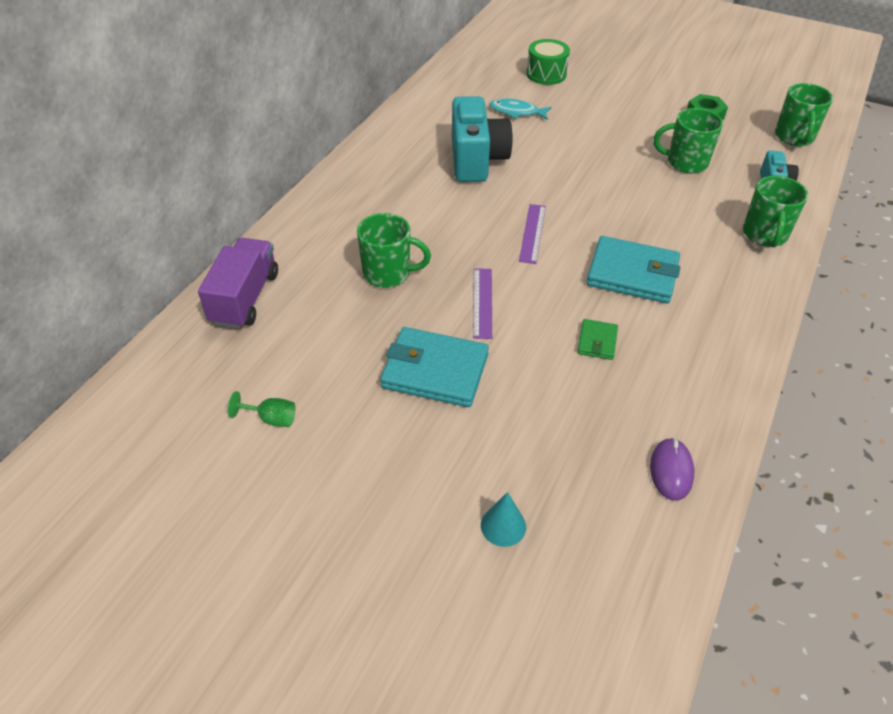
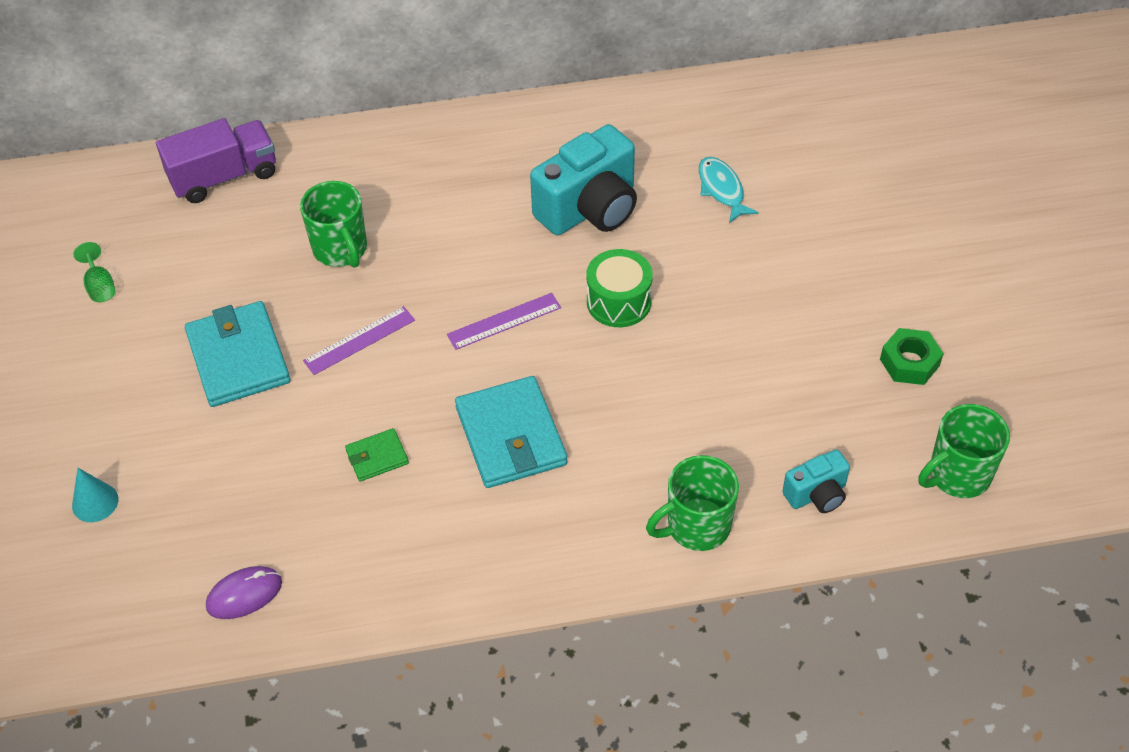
camera: 55 degrees right, 5 degrees up
green drum [526,39,570,85] -> green drum moved to [586,249,653,327]
green mug [654,108,723,173] -> none

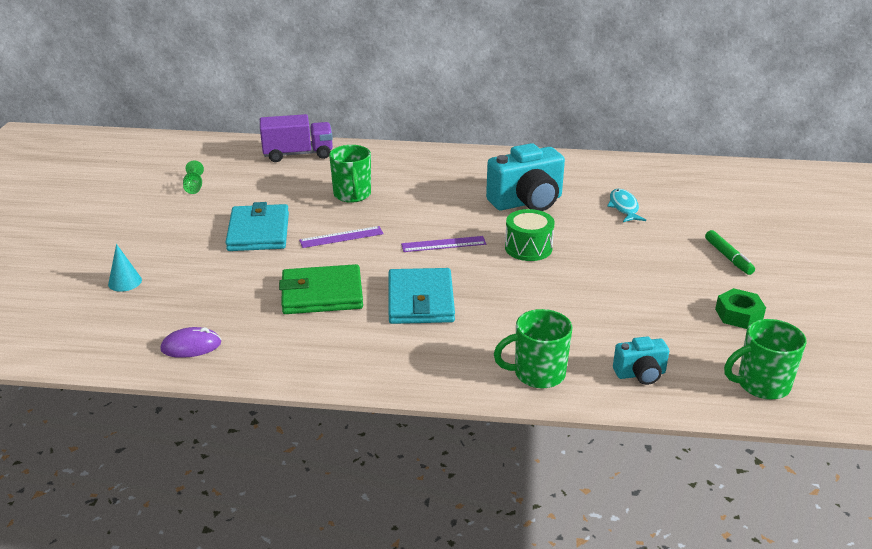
camera: 15 degrees right, 20 degrees down
green wallet [345,428,409,481] -> green wallet [279,264,363,314], size x2.03
none -> green marker [705,230,755,275]

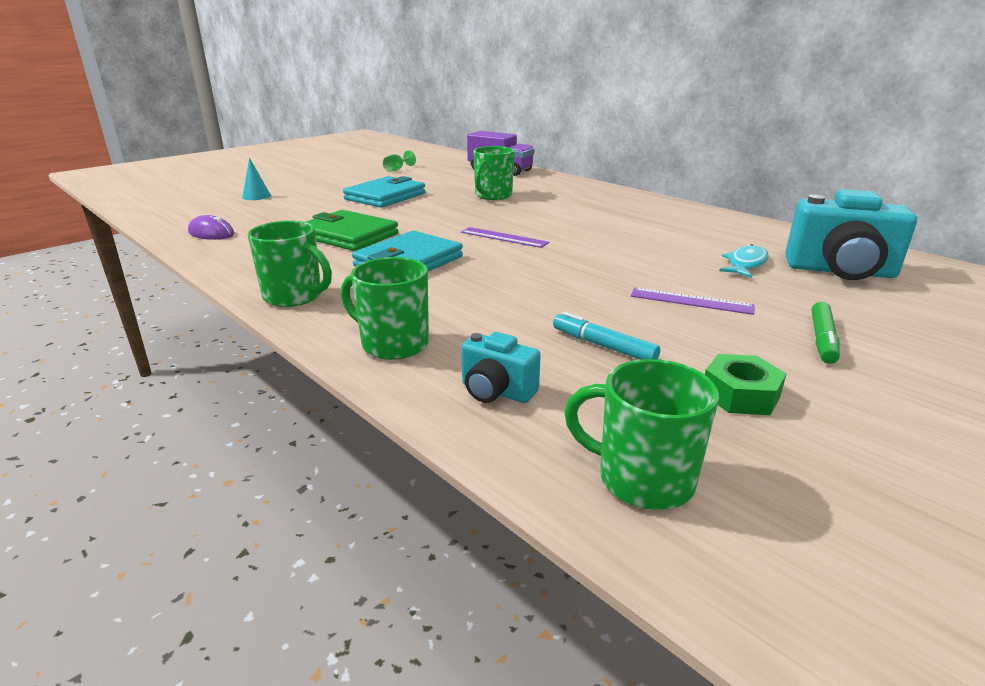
camera: 40 degrees right, 5 degrees down
purple ruler [299,226,384,248] -> purple ruler moved to [631,287,755,315]
turquoise camera [486,143,565,211] -> turquoise camera moved to [785,189,917,280]
green drum [505,209,555,261] -> none
none -> green mug [248,221,332,307]
none -> turquoise marker [553,312,660,360]

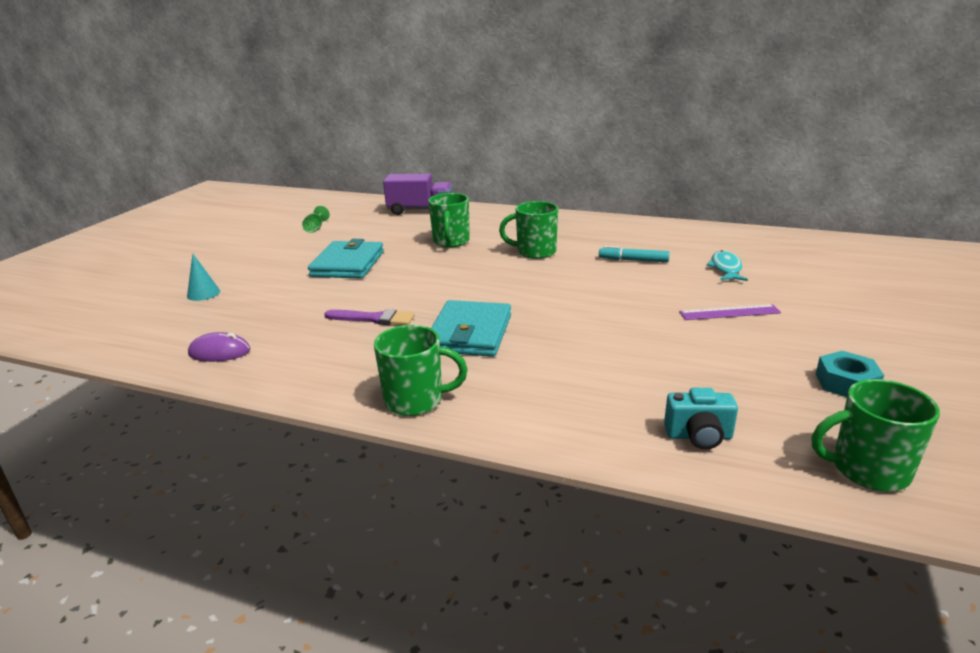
camera: 25 degrees left, 0 degrees up
green wallet [306,210,399,251] -> purple brush [324,309,415,325]
green mug [341,257,429,360] -> green mug moved to [499,201,558,259]
purple ruler [461,227,549,248] -> none
turquoise marker [553,312,660,360] -> turquoise marker moved to [599,246,670,262]
green nut [705,354,787,415] -> turquoise nut [816,351,884,397]
turquoise camera [785,189,917,280] -> none
green marker [812,302,840,364] -> none

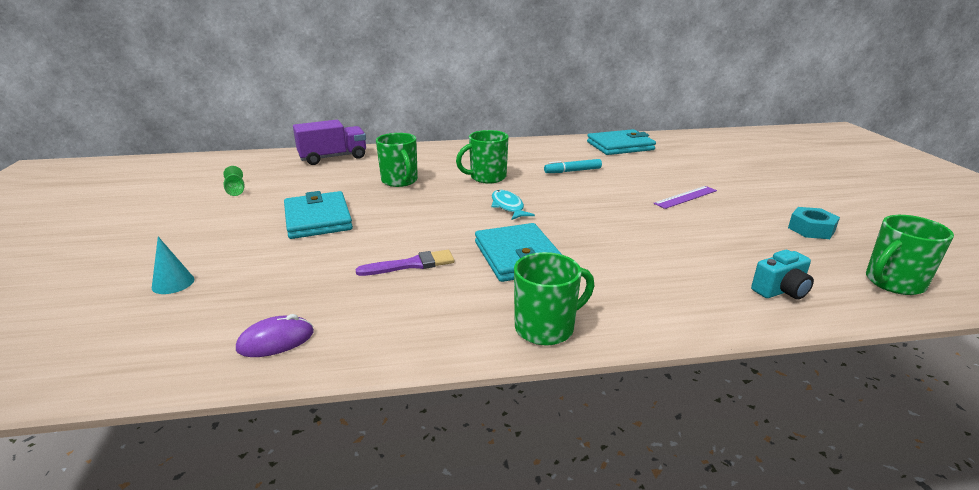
camera: 30 degrees left, 0 degrees up
turquoise fish [706,250,748,281] -> turquoise fish moved to [491,190,535,220]
none -> turquoise wallet [587,129,656,155]

